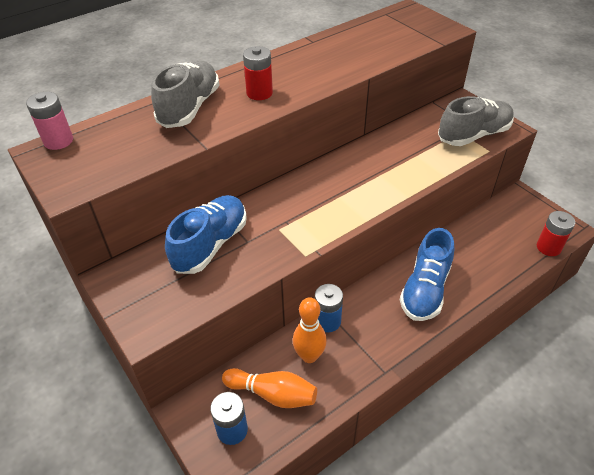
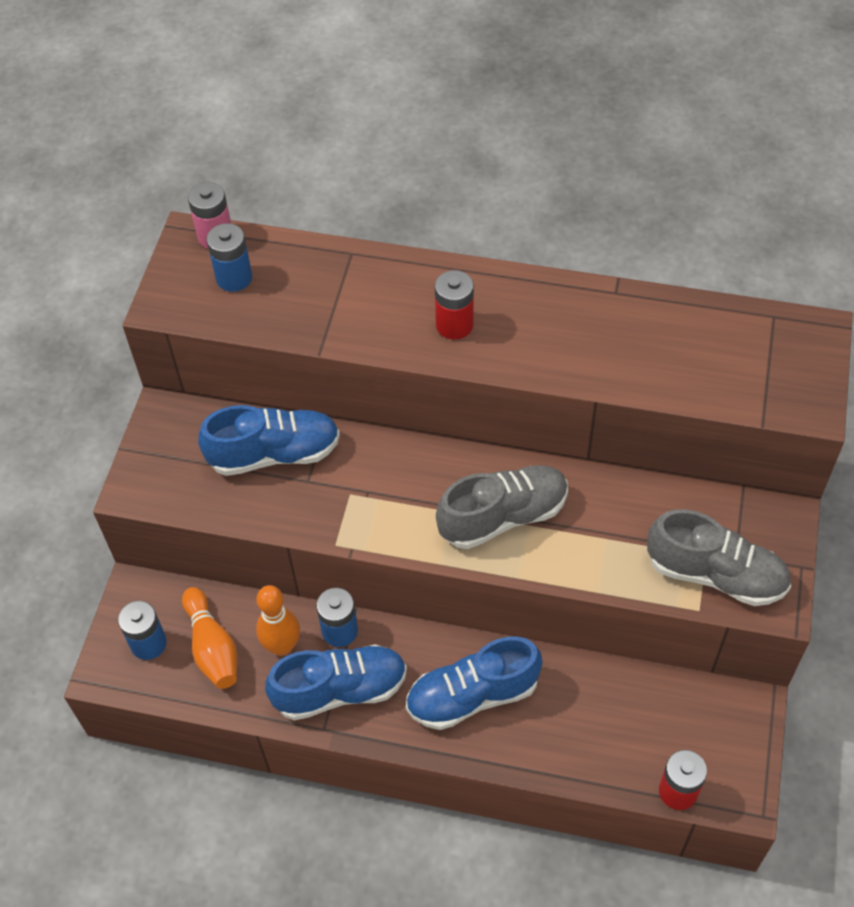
camera: 50 degrees right, 10 degrees up
grey shoe [151,60,220,128] -> grey shoe moved to [436,465,568,549]
none -> blue battery [206,223,252,292]
none -> blue shoe [265,644,407,720]

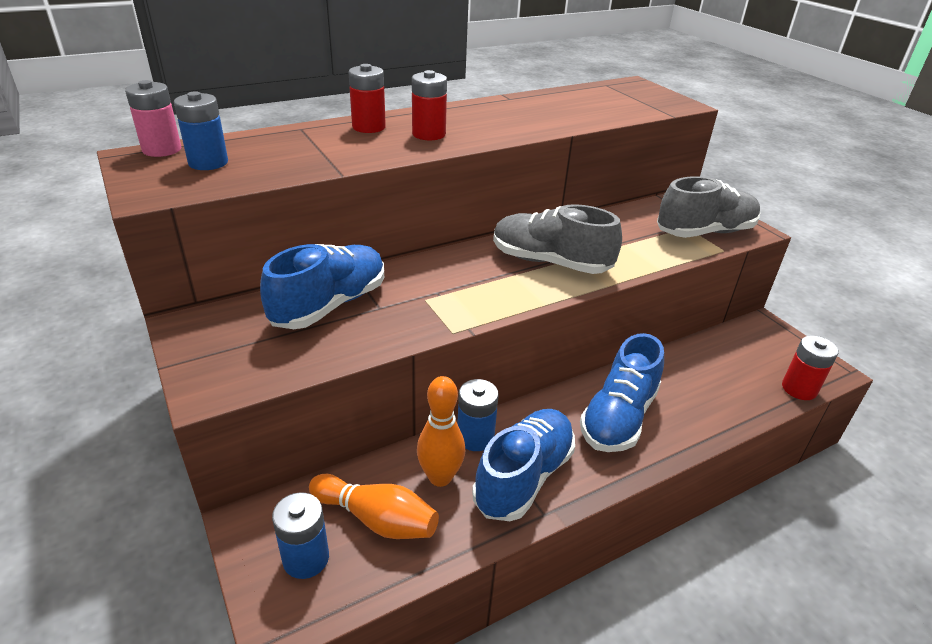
camera: 45 degrees left, 20 degrees down
grey shoe [436,465,568,549] -> grey shoe turned 90 degrees counterclockwise [493,204,622,274]
none -> red battery [348,64,386,133]

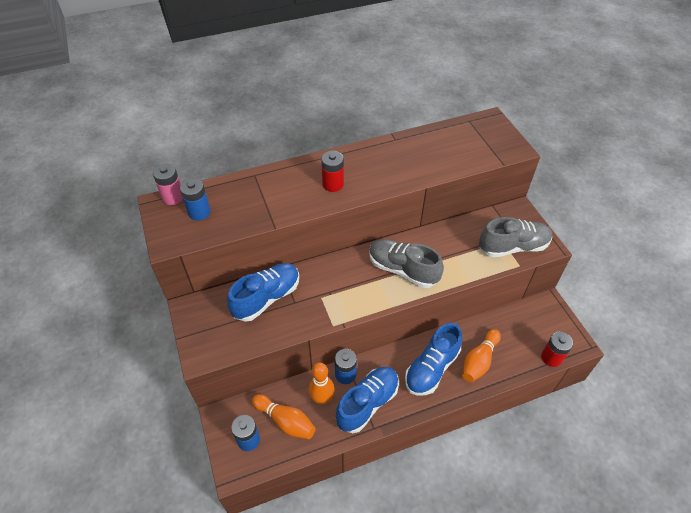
camera: 10 degrees right, 15 degrees up
red battery [348,64,386,133] -> none
none -> orange bowling pin [462,329,501,382]

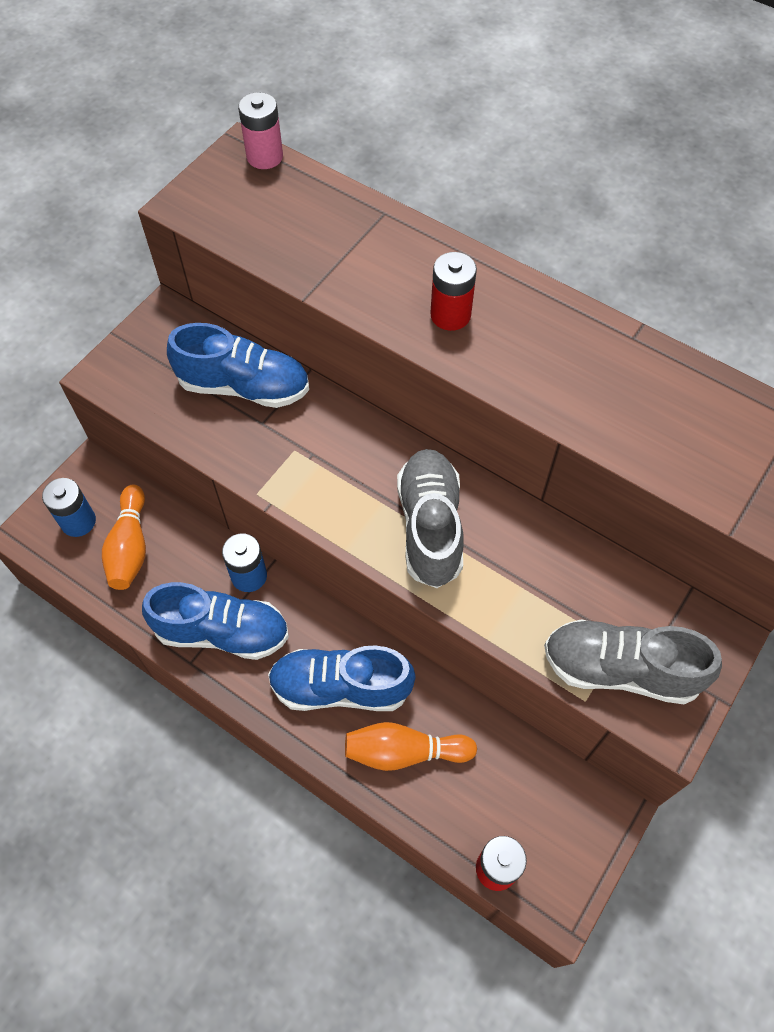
camera: 55 degrees right, 10 degrees up
blue battery [180,178,211,221] -> none
orange bowling pin [308,363,335,405] -> none
grey shoe [479,217,552,257] -> grey shoe turned 150 degrees clockwise [544,619,722,704]

